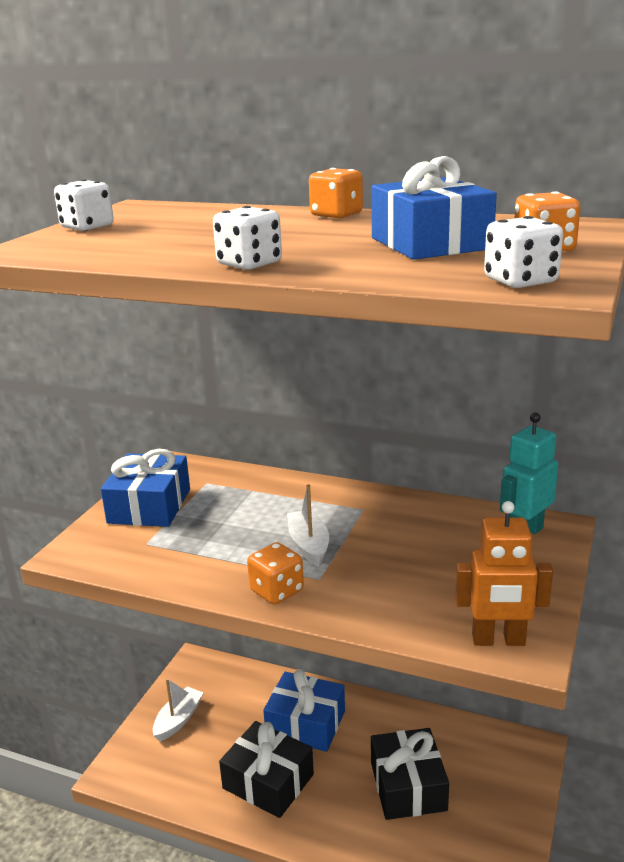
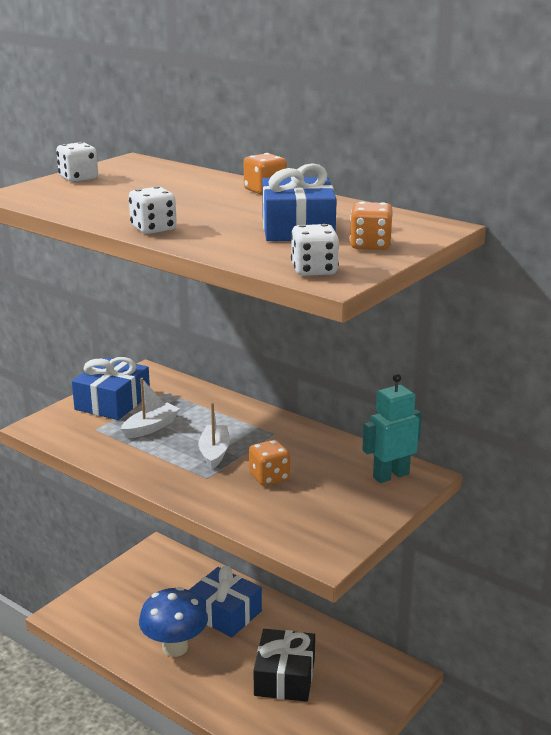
camera: 15 degrees right, 0 degrees up
white boat [153,678,203,741] -> white boat moved to [121,378,180,439]
black gift [219,721,314,818] -> blue mushroom [139,587,208,657]
orange dice [247,542,304,605] -> orange dice moved to [249,440,290,486]
orange robot [455,501,553,646] -> none

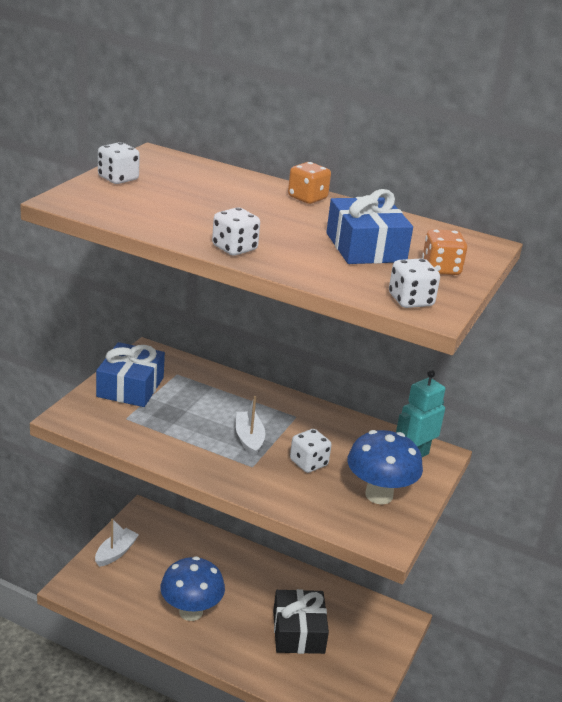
camera: 15 degrees left, 5 degrees up
white boat [121,378,180,439] -> white boat moved to [95,519,139,567]
blue gift [189,566,262,637] -> none
orange dice [249,440,290,486] -> white dice [290,429,331,473]
none -> blue mushroom [347,430,423,505]

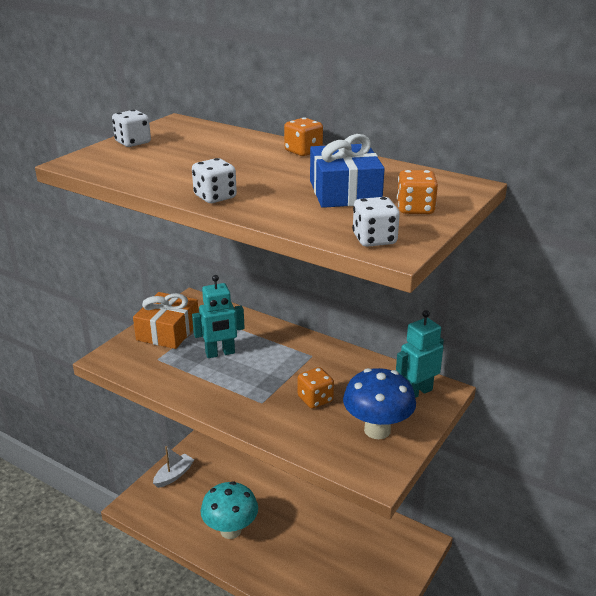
camera: 10 degrees right, 0 degrees up
blue gift [96,342,165,407] -> orange gift [133,292,199,349]
blue mushroom [160,556,225,621] -> turquoise mushroom [201,481,258,539]
white boat [236,396,265,457] -> none
black gift [273,589,329,654] -> none
white dice [290,429,331,473] -> orange dice [298,367,334,409]
none -> turquoise robot [192,275,244,358]

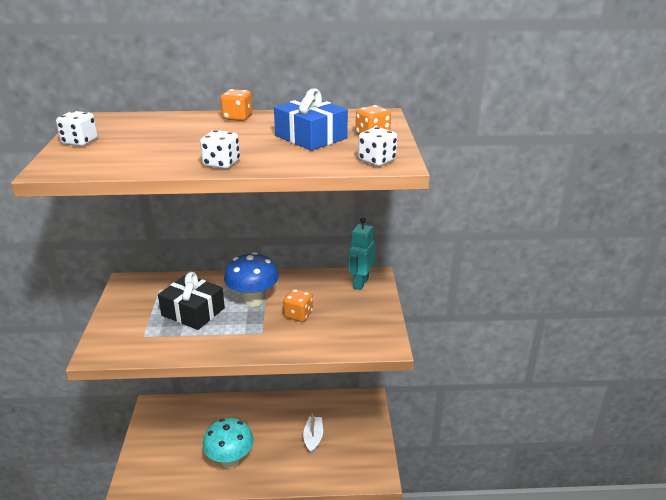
camera: 35 degrees left, 0 degrees up
orange gift [133,292,199,349] -> none
white boat [153,446,194,488] -> white boat moved to [303,414,323,454]
turquoise robot [192,275,244,358] -> black gift [158,272,225,330]
blue mushroom [343,368,416,439] -> blue mushroom moved to [224,252,279,307]

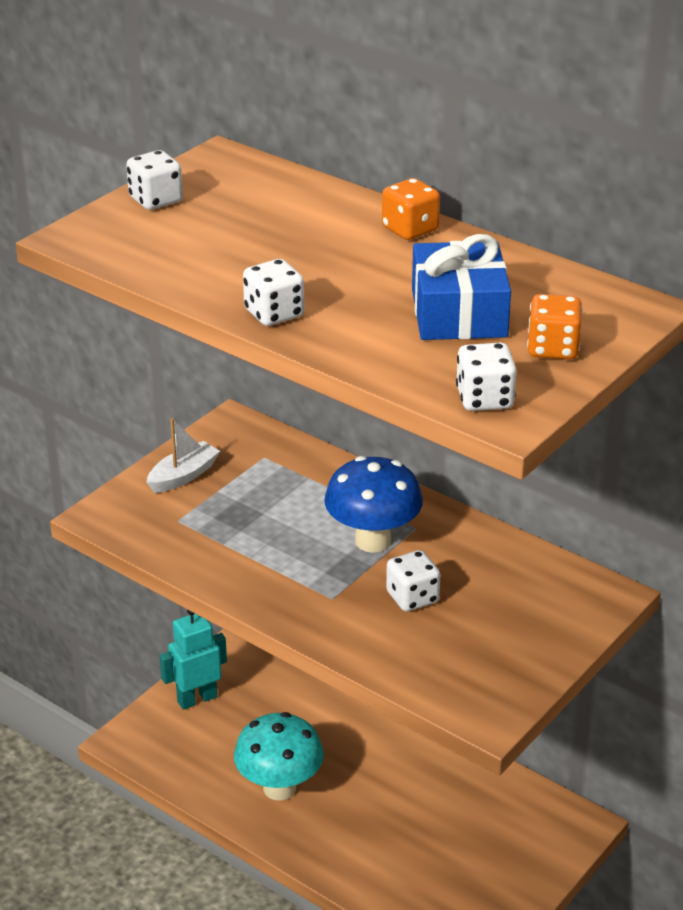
camera: 40 degrees right, 5 degrees up
black gift [158,272,225,330] -> none
orange dice [283,289,313,322] -> white dice [386,550,440,611]
white boat [303,414,323,454] -> white boat moved to [146,418,220,493]
turquoise robot [349,217,375,290] -> turquoise robot moved to [159,610,227,710]

